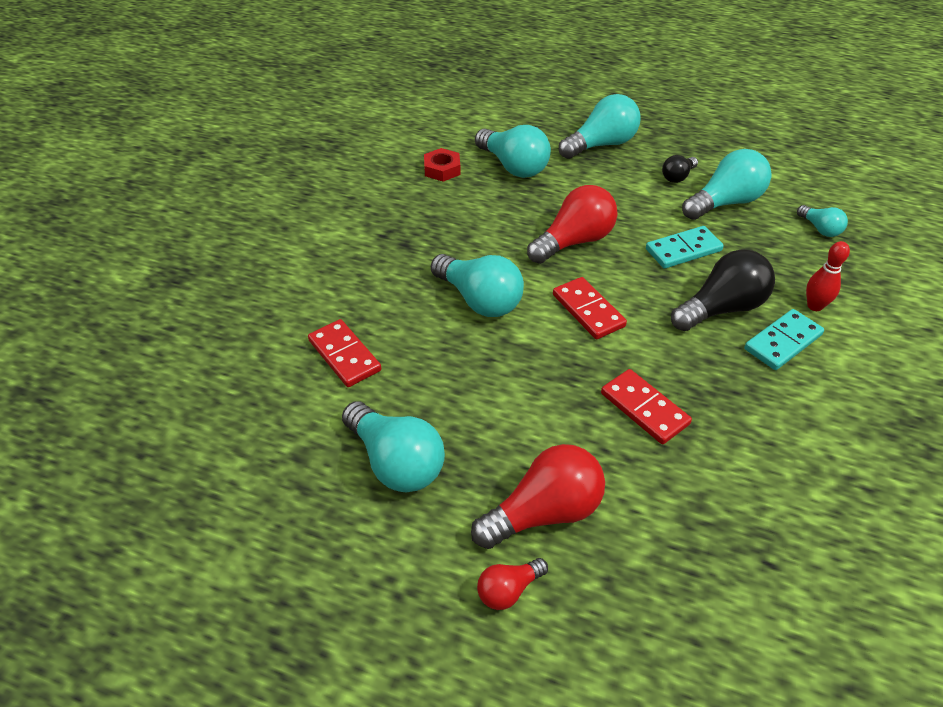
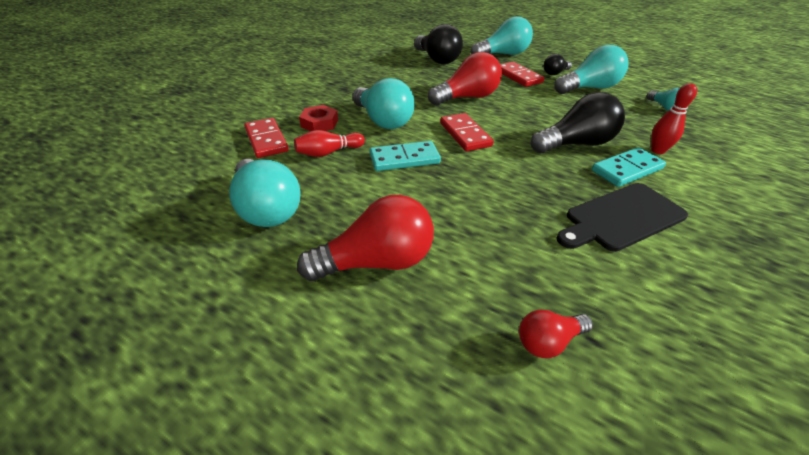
camera: 10 degrees right, 5 degrees down
red nut [424,148,460,181] -> red nut moved to [299,105,338,131]
turquoise light bulb [475,125,551,178] -> black light bulb [414,24,463,64]
red light bulb [477,558,548,610] -> red light bulb moved to [519,310,593,358]
red domino [601,369,692,444] -> red domino moved to [500,62,544,87]
turquoise domino [646,226,724,269] -> turquoise domino moved to [369,141,441,171]
none -> red bowling pin [294,130,365,157]
none -> black cutting board [556,183,688,252]

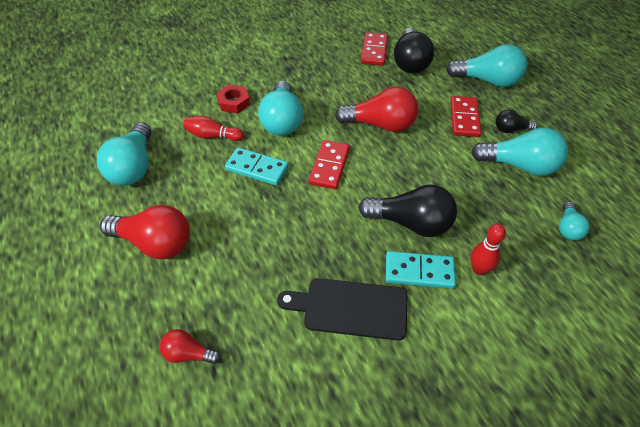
camera: 35 degrees right, 10 degrees up
red domino [244,118,289,158] -> red domino moved to [361,32,388,66]

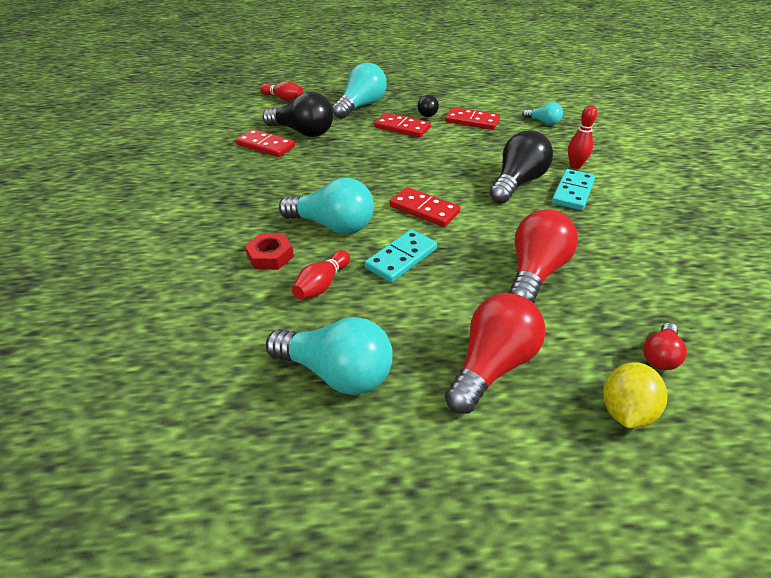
camera: 70 degrees left, 10 degrees down
black cutting board [277,278,408,341] -> none
red light bulb [335,87,418,132] -> red light bulb moved to [508,209,578,303]
turquoise light bulb [471,128,568,176] -> red domino [445,107,500,130]
none -> red bowling pin [260,81,303,101]
none -> yellow lemon [603,362,668,428]

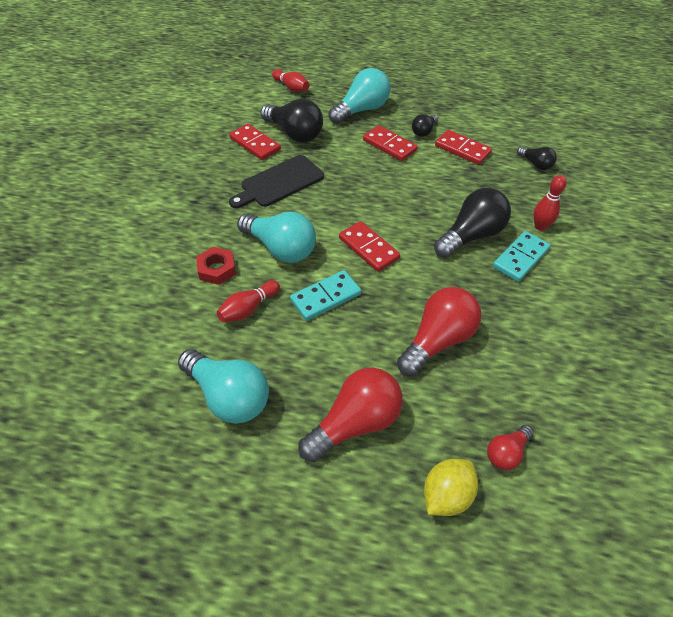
camera: 15 degrees right, 10 degrees up
turquoise light bulb [522,102,563,125] -> black light bulb [517,147,557,170]
none -> black cutting board [229,155,324,208]

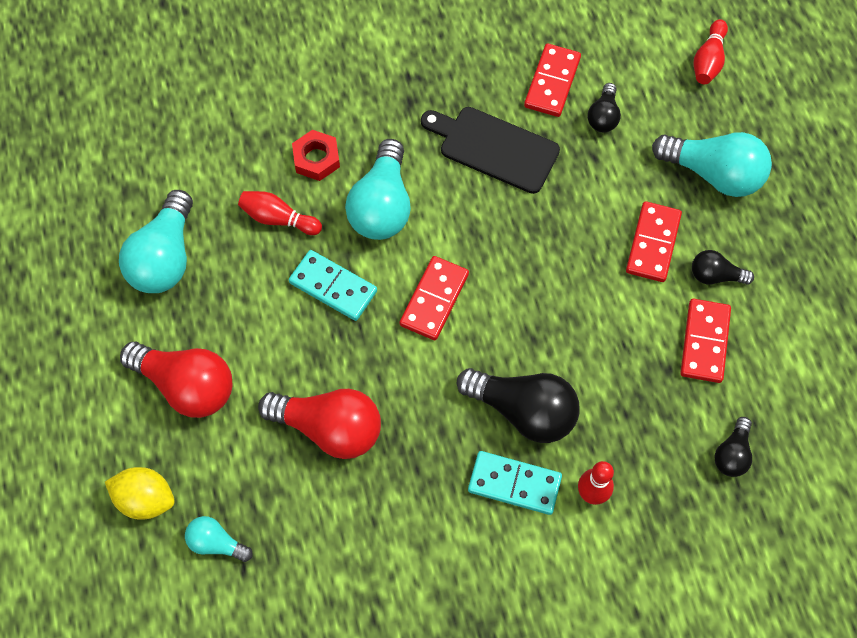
camera: 65 degrees right, 15 degrees up
black light bulb [260,99,323,143] -> black light bulb [588,83,621,132], size x0.53
red light bulb [487,425,534,470] -> turquoise light bulb [185,516,253,562]

